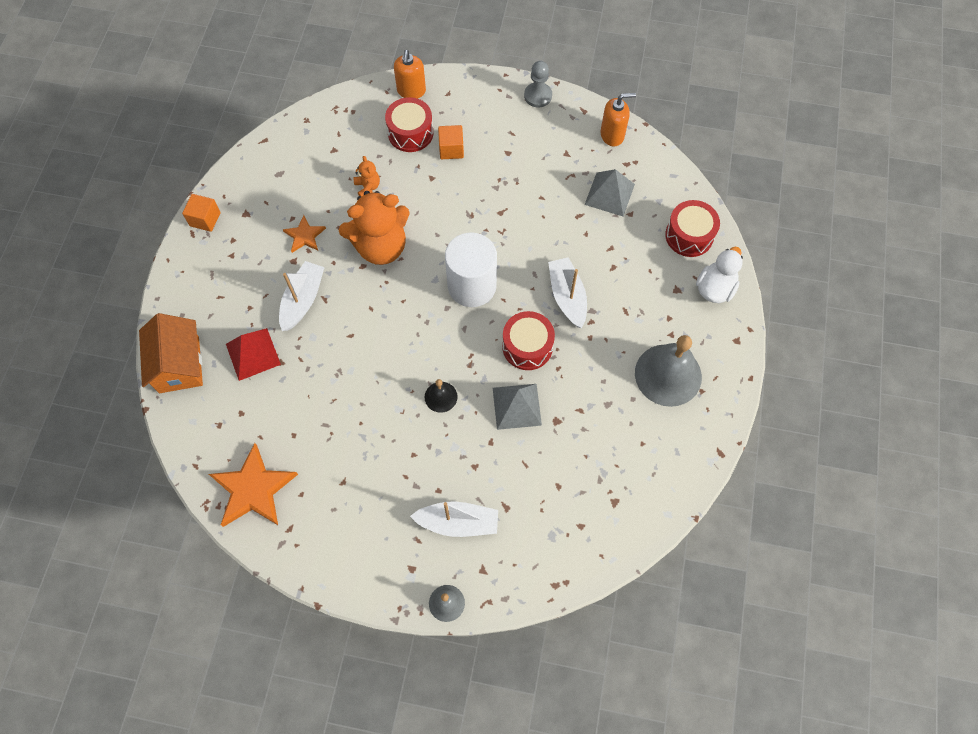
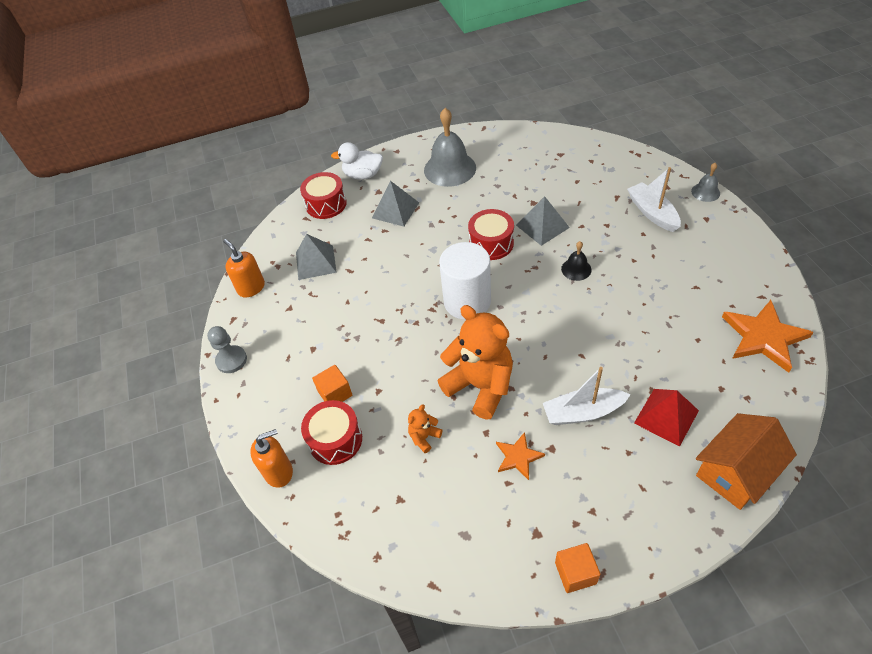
camera: 115 degrees left, 15 degrees down
white boat [548,257,587,328] -> none
none -> grey pyramid [372,181,419,227]

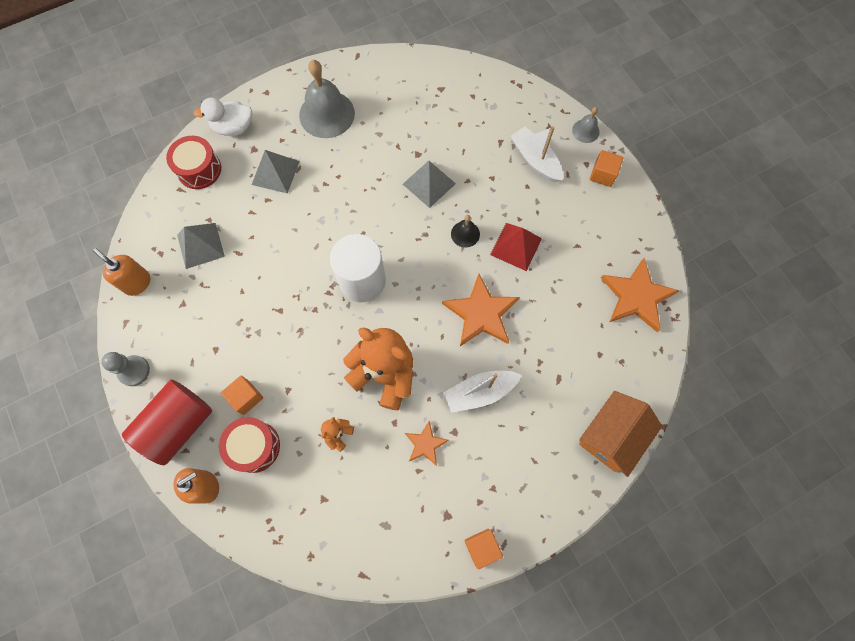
camera: 15 degrees left, 20 degrees up
red drum [468,209,514,260] -> none
red pyramid [634,389,699,447] -> red pyramid moved to [490,223,542,271]
none -> red cylinder [122,380,212,465]
none -> orange star [442,274,520,346]
none -> orange cube [590,150,623,187]

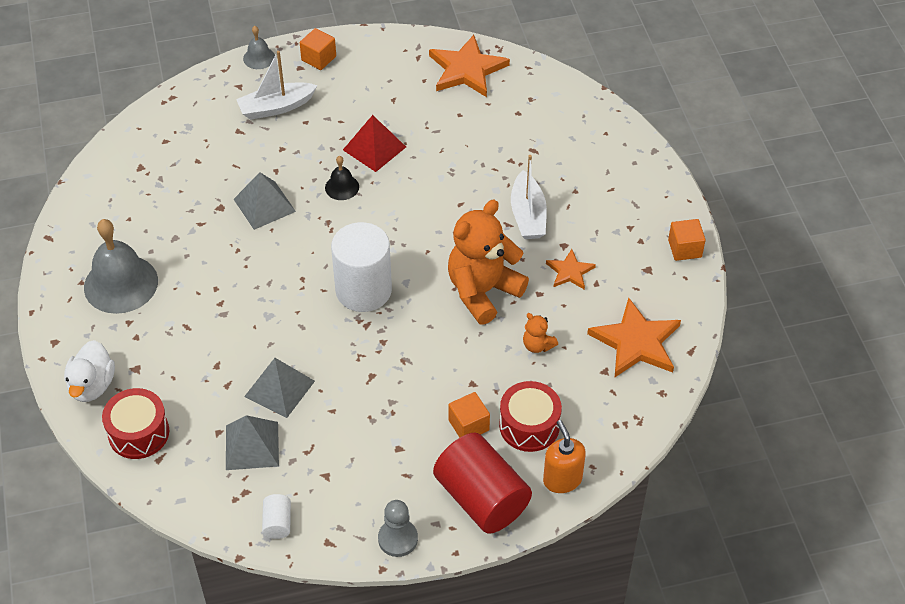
camera: 75 degrees left, 20 degrees down
orange soap dispenser [93,248,150,296] -> white cylinder [262,494,291,539]
grey pyramid [252,150,300,194] -> grey pyramid moved to [244,358,315,418]
orange star [442,274,520,346] -> orange star moved to [587,298,681,377]
orange house [579,391,662,477] -> none

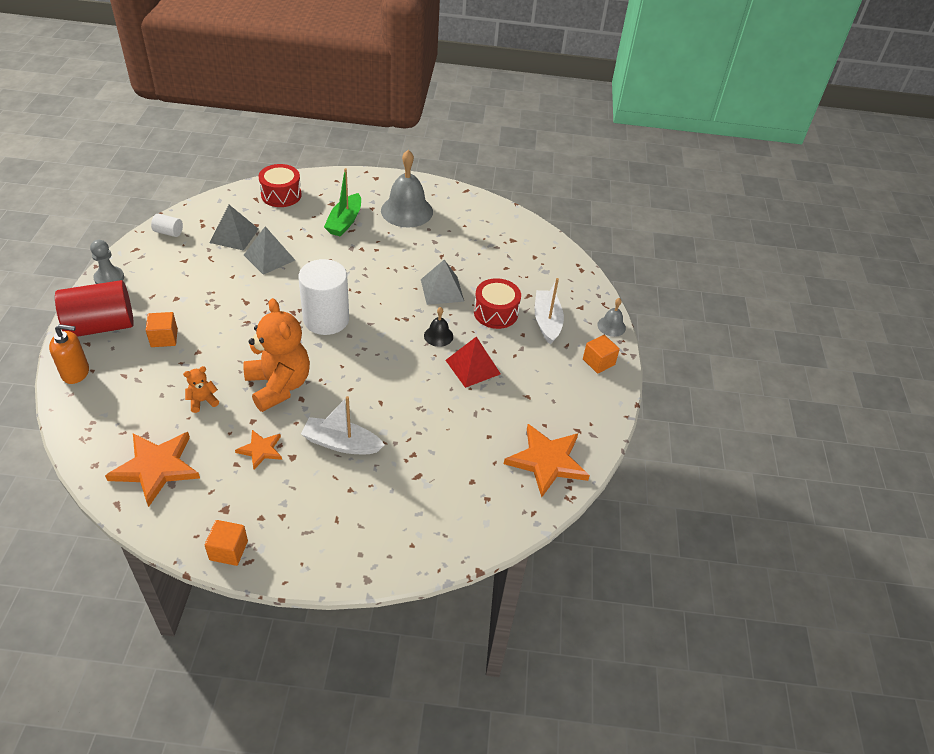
camera: 105 degrees right, 5 degrees down
white duck [64,340,115,402] -> none
red drum [499,381,562,452] -> red drum moved to [474,278,521,329]
none -> green boat [324,168,361,237]

